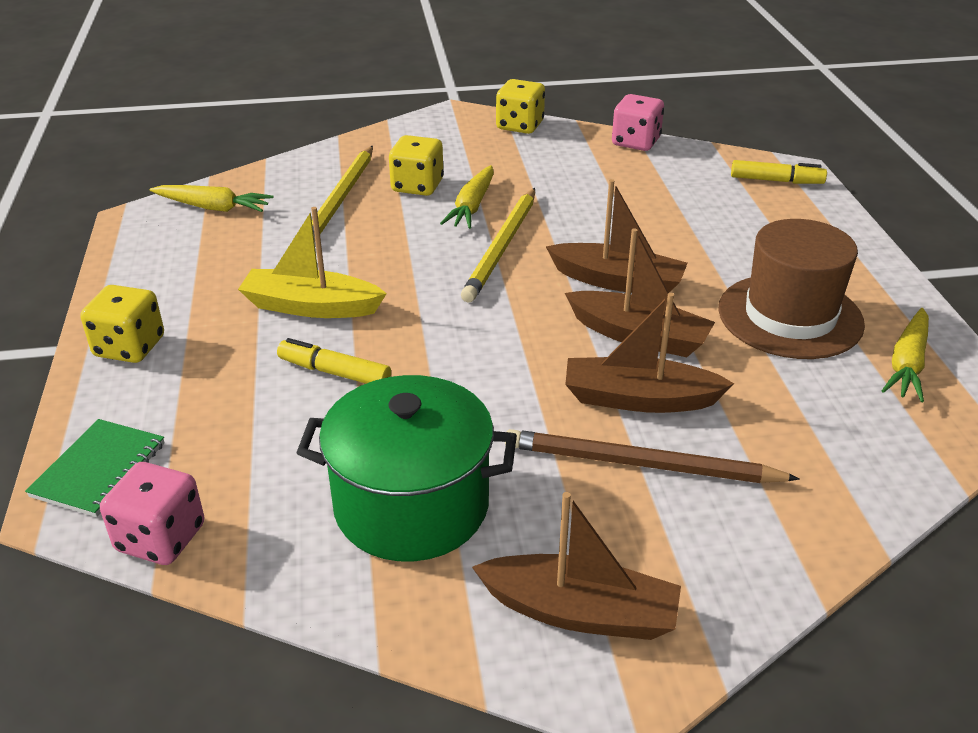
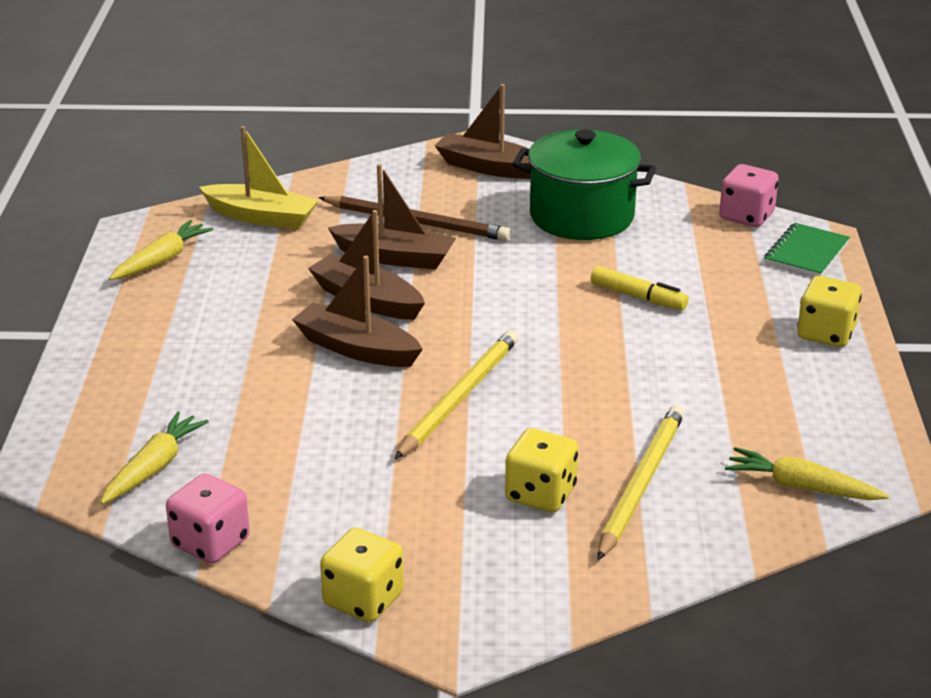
camera: 170 degrees left, 5 degrees down
yellow boat [238,207,387,318] -> yellow boat moved to [199,126,319,229]
yellow carrot [440,165,494,229] -> yellow carrot moved to [100,411,209,504]
brown hat [718,219,865,359] -> none
yellow marker [731,160,827,184] -> none

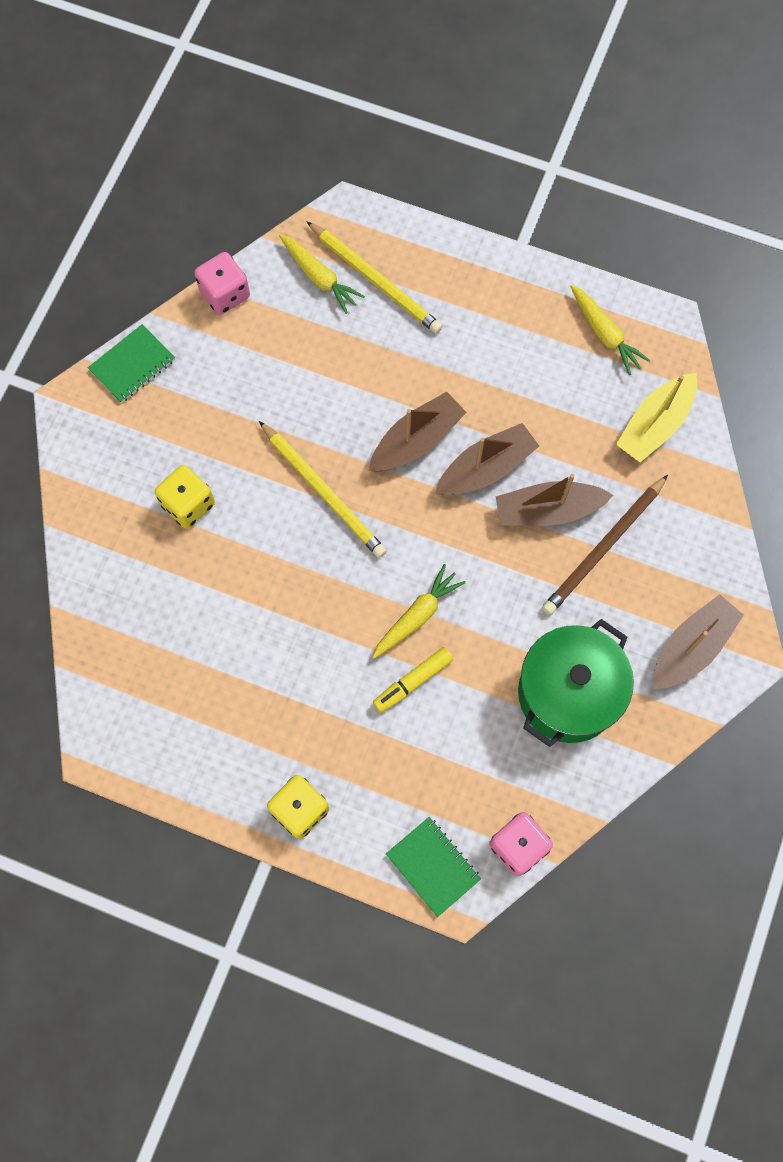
camera: 110 degrees right, 40 degrees up
yellow dice [320,528,404,622] -> green notebook [88,324,175,403]
brown boat [328,164,456,270] -> brown boat turned 45 degrees clockwise [495,474,613,526]
yellow pencil [598,405,685,560] -> yellow pencil moved to [306,221,443,334]
yellow carrot [725,447,889,500] -> yellow carrot moved to [372,564,465,659]

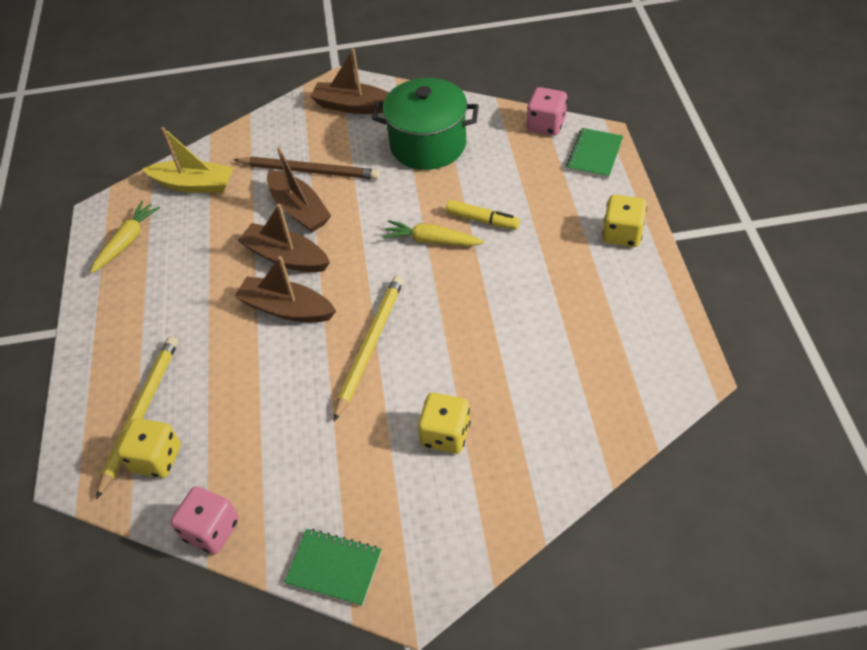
camera: 115 degrees left, 20 degrees down
yellow carrot [279,234,365,314] -> yellow dice [117,418,181,478]

